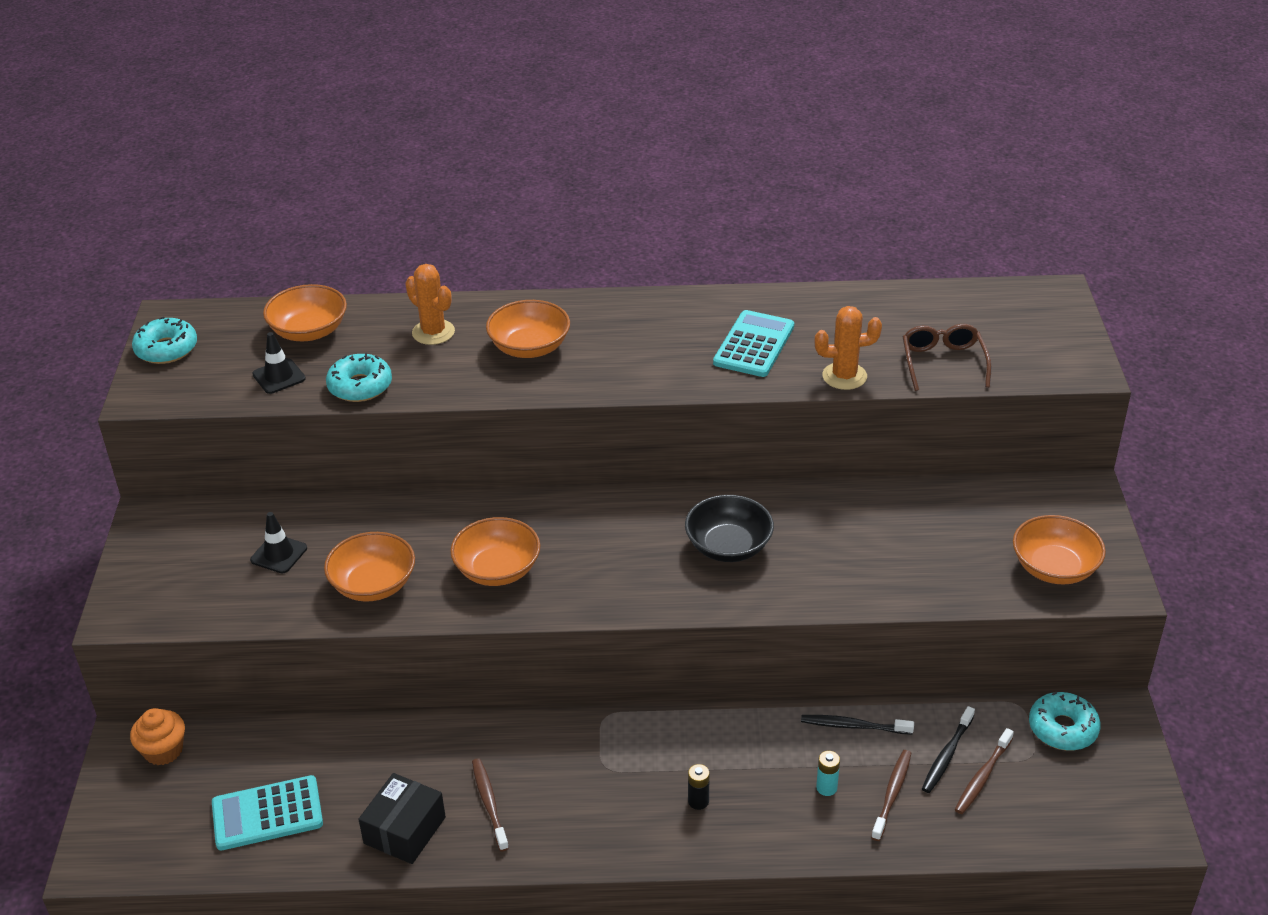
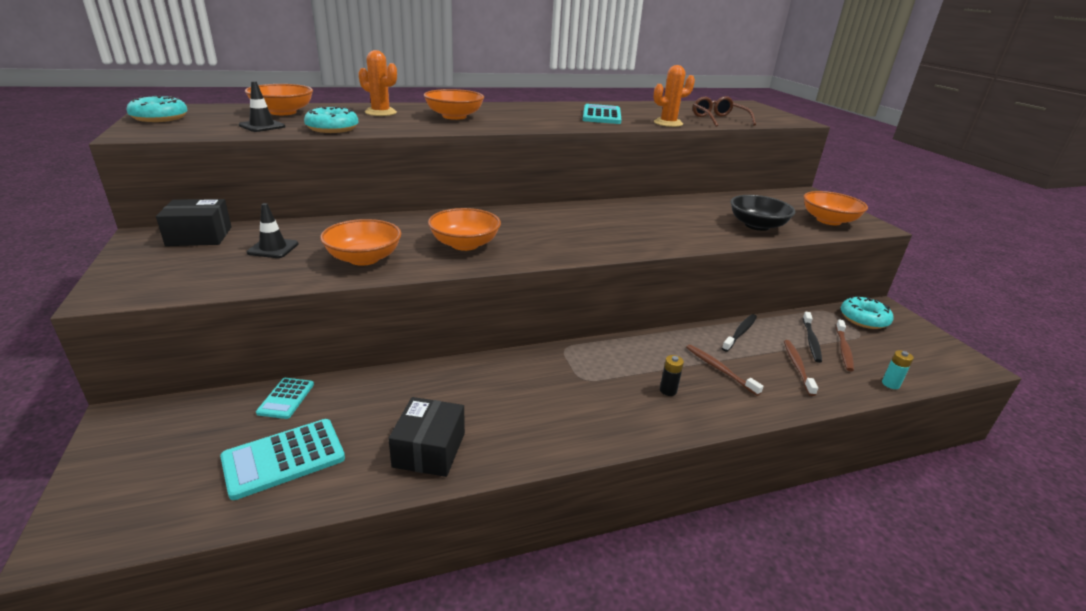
camera: 20 degrees left, 10 degrees down
orange cupcake [130,708,185,765] -> none
brown toothbrush [472,758,509,851] -> brown toothbrush moved to [686,344,763,396]
black bowl [685,495,774,562] -> black bowl moved to [730,195,795,231]
black toothbrush [801,715,914,735] -> black toothbrush turned 135 degrees clockwise [722,314,757,352]
turquoise battery [816,751,840,796] -> turquoise battery moved to [882,350,914,389]
none -> black box [156,199,232,246]
none -> turquoise calculator [256,378,314,419]

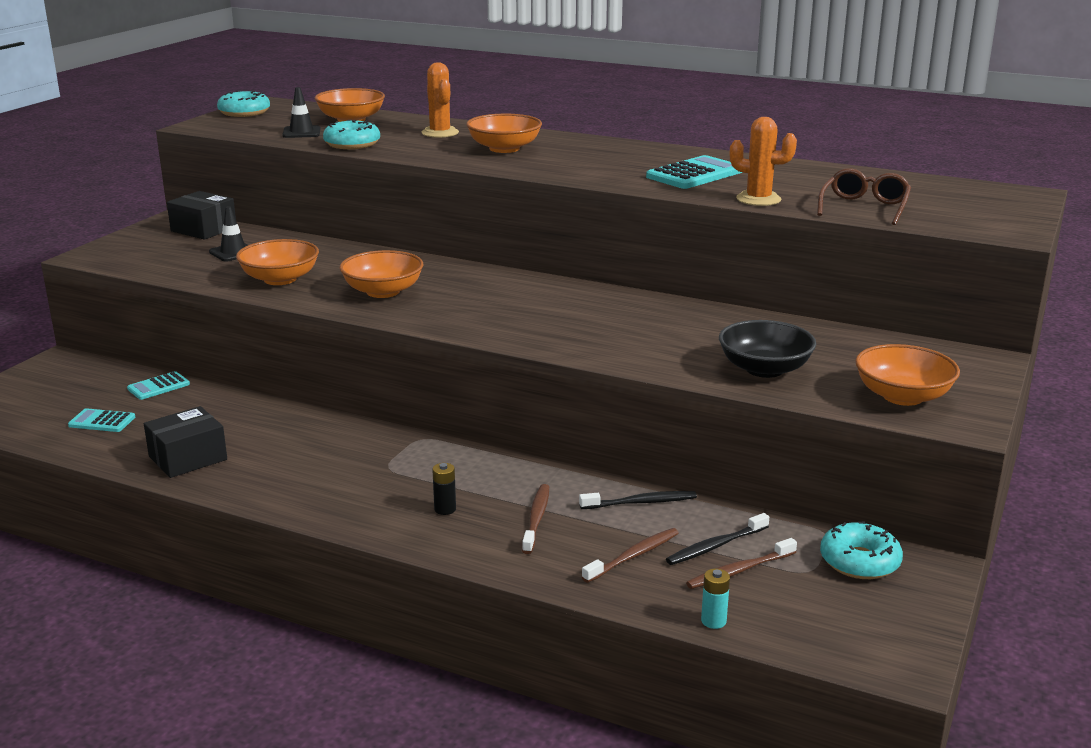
camera: 45 degrees right, 5 degrees down
turquoise calculator [220,419,345,500] -> turquoise calculator [68,408,135,432], size x0.59

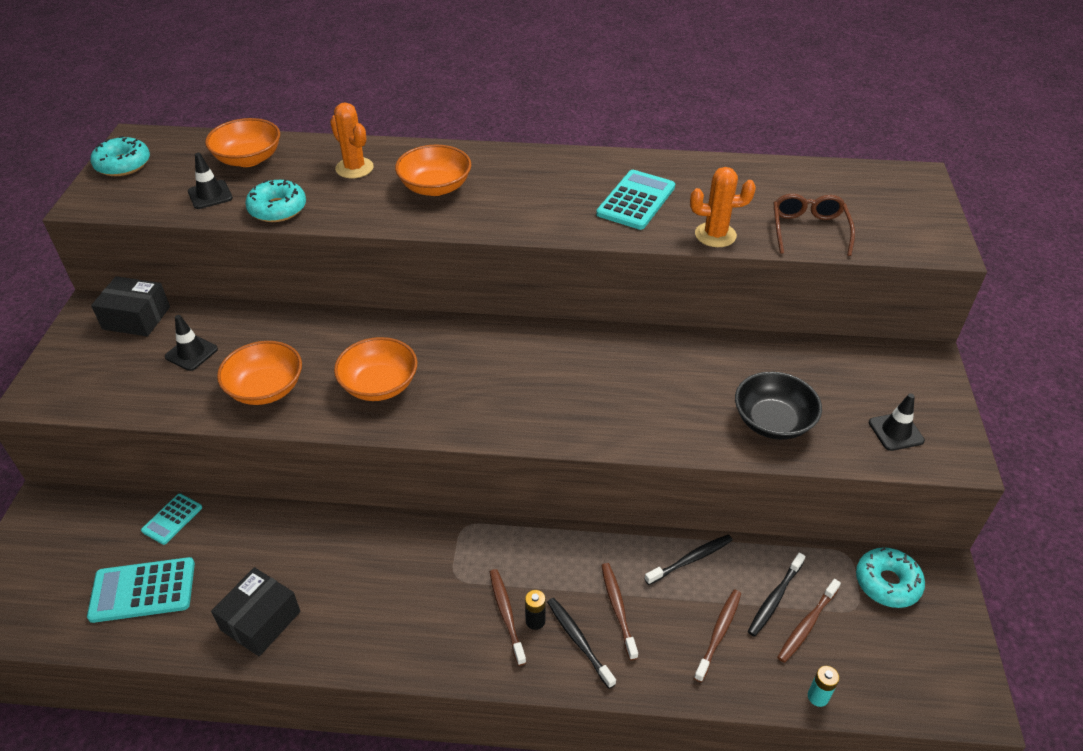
camera: 20 degrees left, 20 degrees up
turquoise calculator [68,408,135,432] -> turquoise calculator [87,557,195,623], size x1.69
orange bowl [855,344,960,406] -> black traffic cone [869,393,925,451]
none -> brown toothbrush [490,569,526,666]
none -> black toothbrush [547,598,616,689]

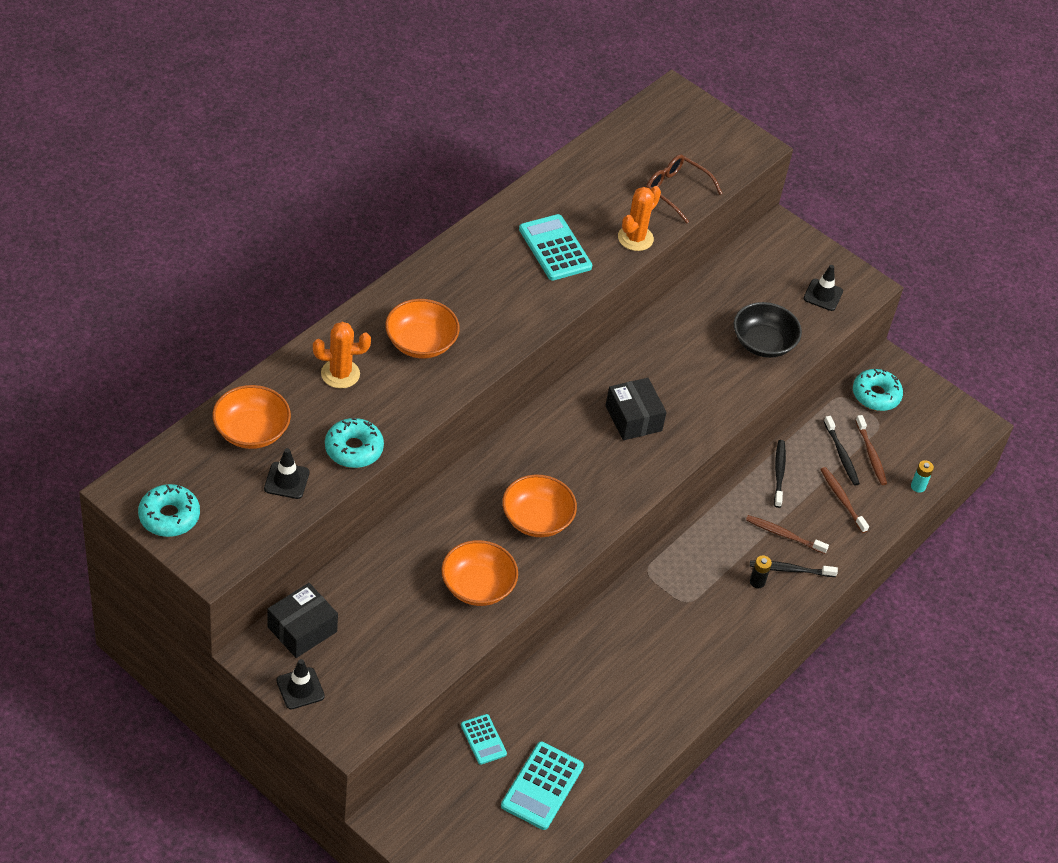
camera: 60 degrees left, 5 degrees up
black traffic cone [165,315,218,371] -> black traffic cone moved to [276,659,325,709]
black box [211,567,301,656] -> black box moved to [605,378,667,440]
brown toothbrush [490,569,526,666] -> none

